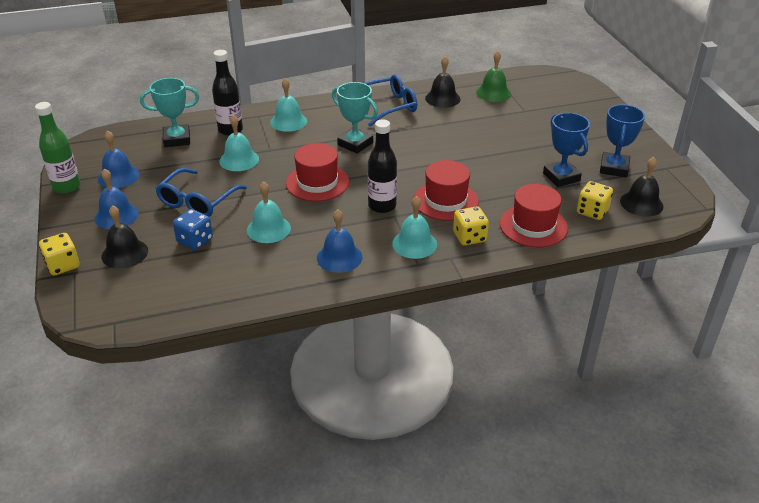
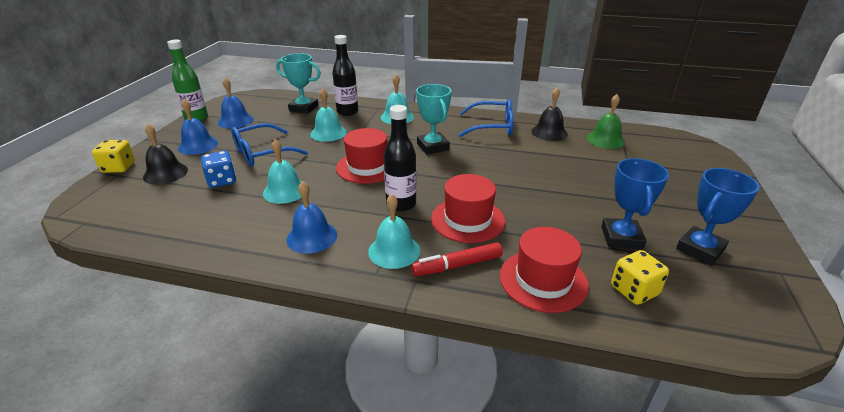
camera: 30 degrees right, 5 degrees down
yellow dice [453,206,489,246] -> red marker [411,242,503,276]
black bell [620,157,664,217] -> none

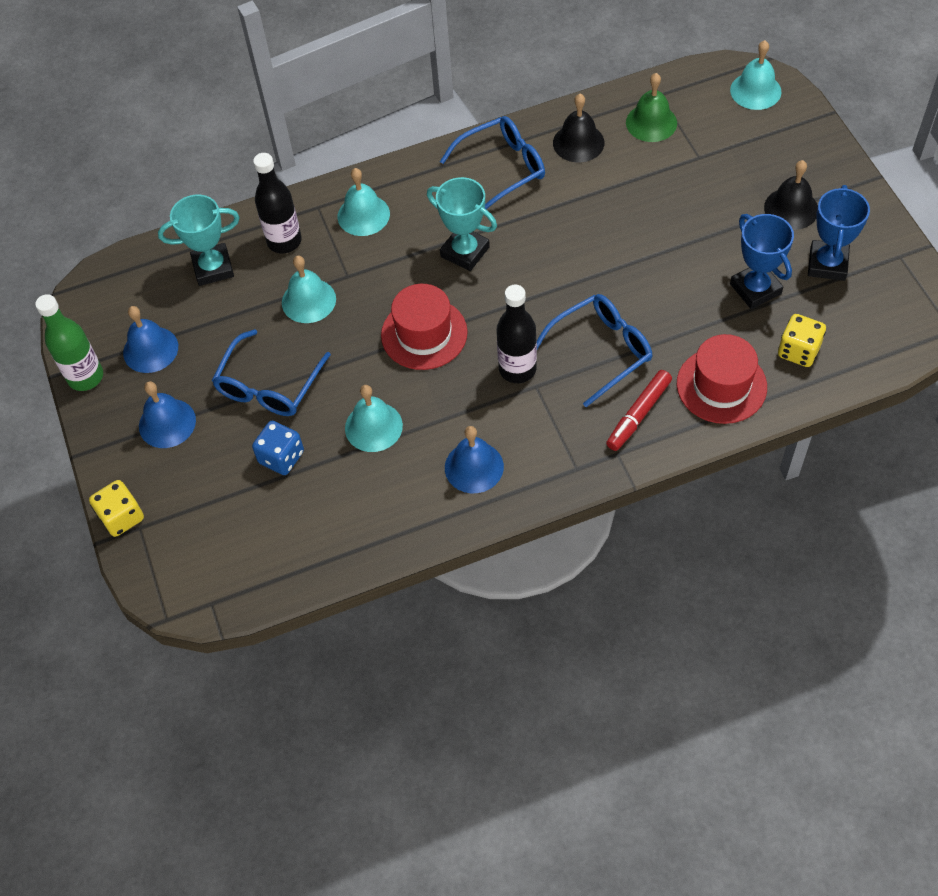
camera: 30 degrees left, 25 degrees up
black bell [143,123,188,185] -> black bell moved to [764,160,818,230]
turquoise bell [368,194,420,269] -> turquoise bell moved to [730,40,781,110]
red hat [431,174,505,243] -> blue glasses [537,294,652,407]

